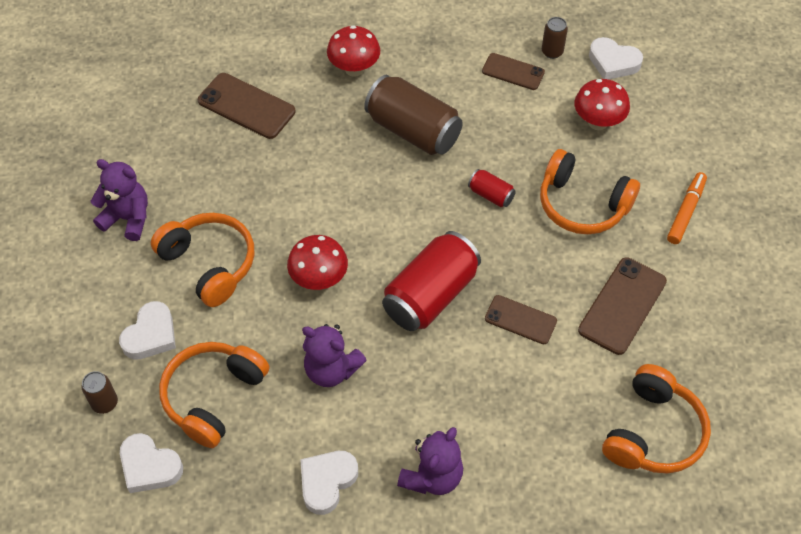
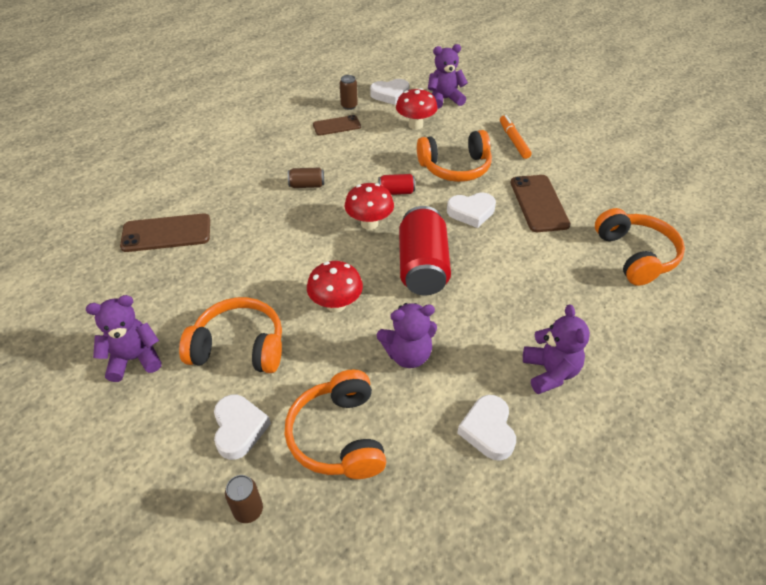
camera: 40 degrees left, 10 degrees down
white heart [120,433,183,493] -> white heart moved to [447,192,496,228]
red mushroom [327,25,380,77] -> red mushroom moved to [344,183,394,230]
brown can [364,75,463,155] -> brown can [288,167,324,188], size x0.47
brown phone [485,295,557,344] -> none
none -> purple teddy bear [428,44,468,109]

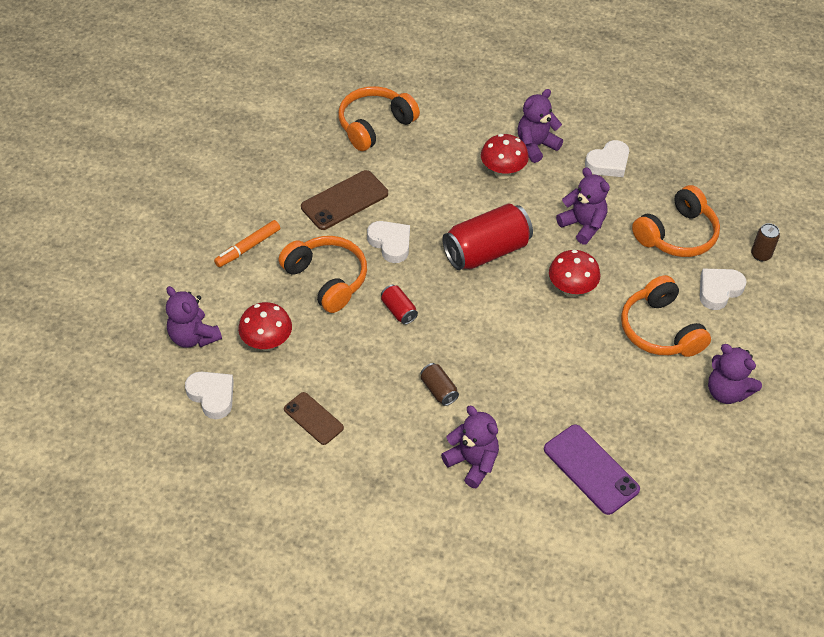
camera: 120 degrees left, 5 degrees up
brown phone [120,213,210,252] -> purple phone [544,425,640,515]
brown can [340,75,358,110] -> none
red mushroom [344,183,394,230] -> red mushroom moved to [481,134,529,179]
none -> purple teddy bear [441,406,499,488]

